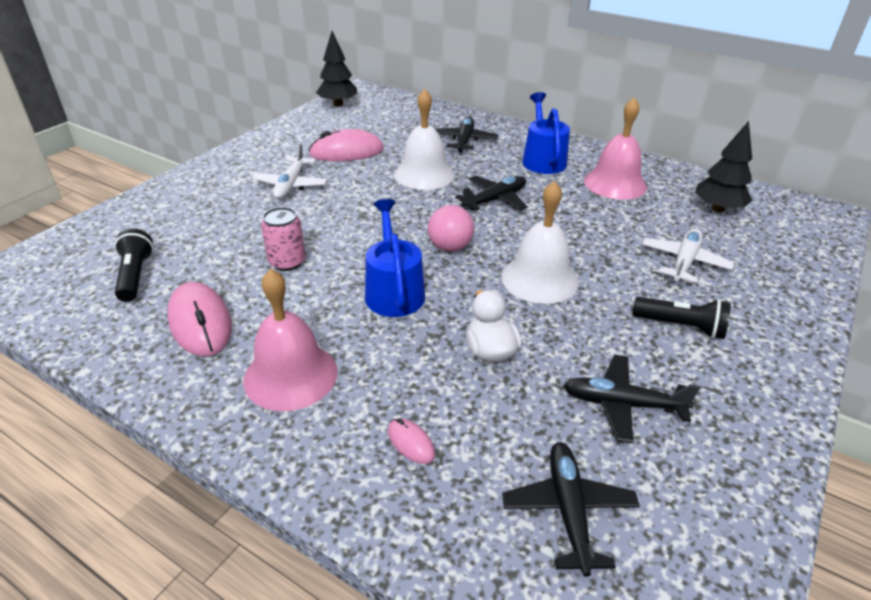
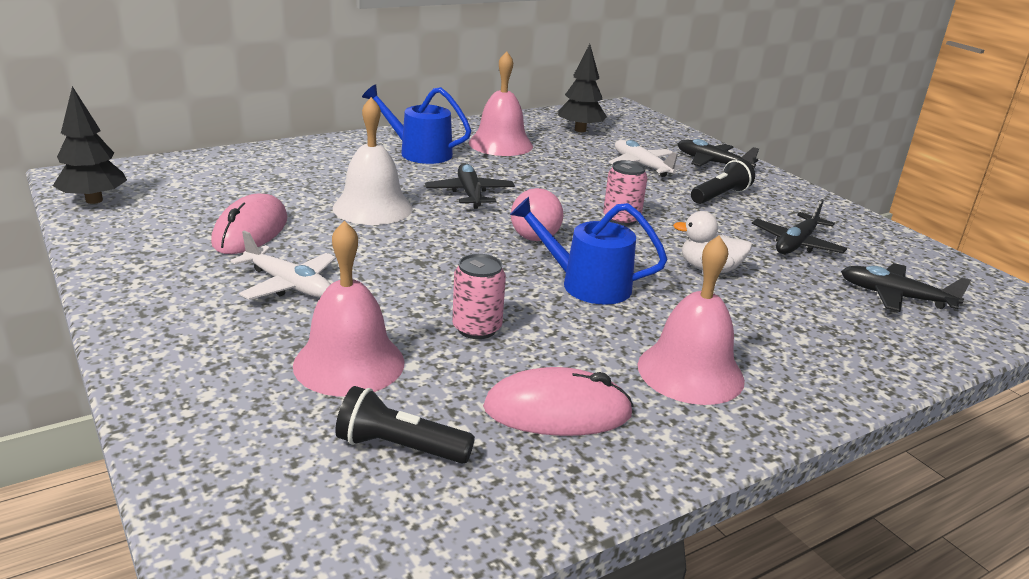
camera: 65 degrees left, 10 degrees down
pink mouse [388,418,435,464] -> none
black plane [435,117,498,153] -> black plane moved to [678,139,759,168]
white bell [501,181,579,304] -> pink can [603,160,648,226]
none -> pink bell [293,220,405,397]

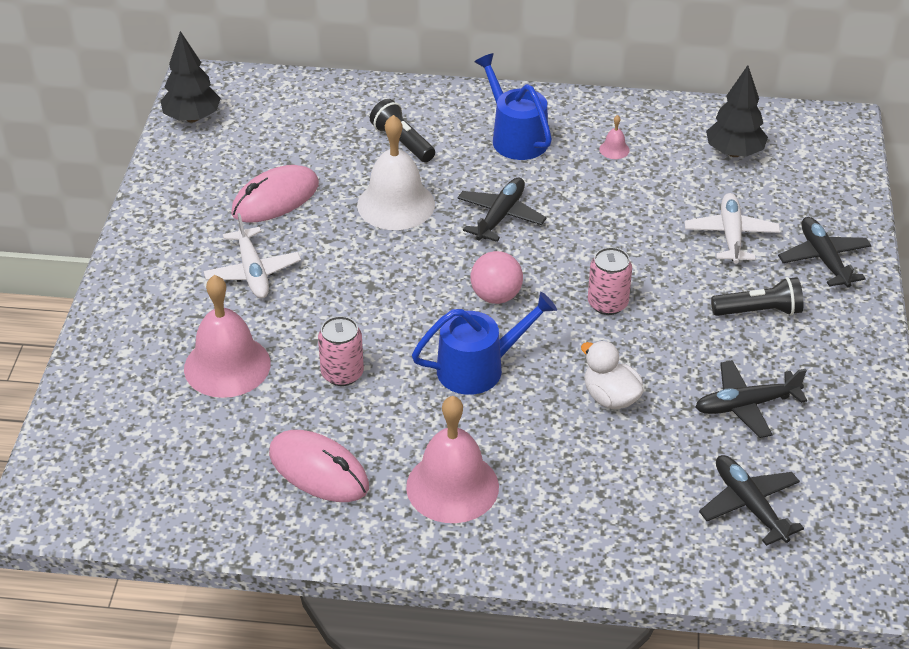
camera: 40 degrees right, 15 degrees up
black flashlight [335,386,475,464] -> black flashlight moved to [370,99,435,162]
pink bell [469,51,533,156] -> pink bell [599,115,630,159], size x0.40
blue watering can [510,197,667,305] -> blue watering can turned 105 degrees clockwise [412,292,557,395]

